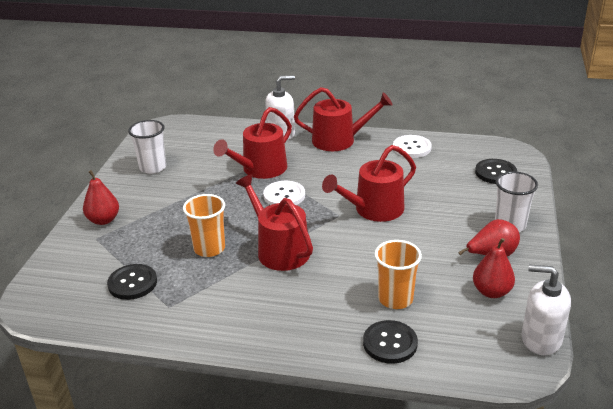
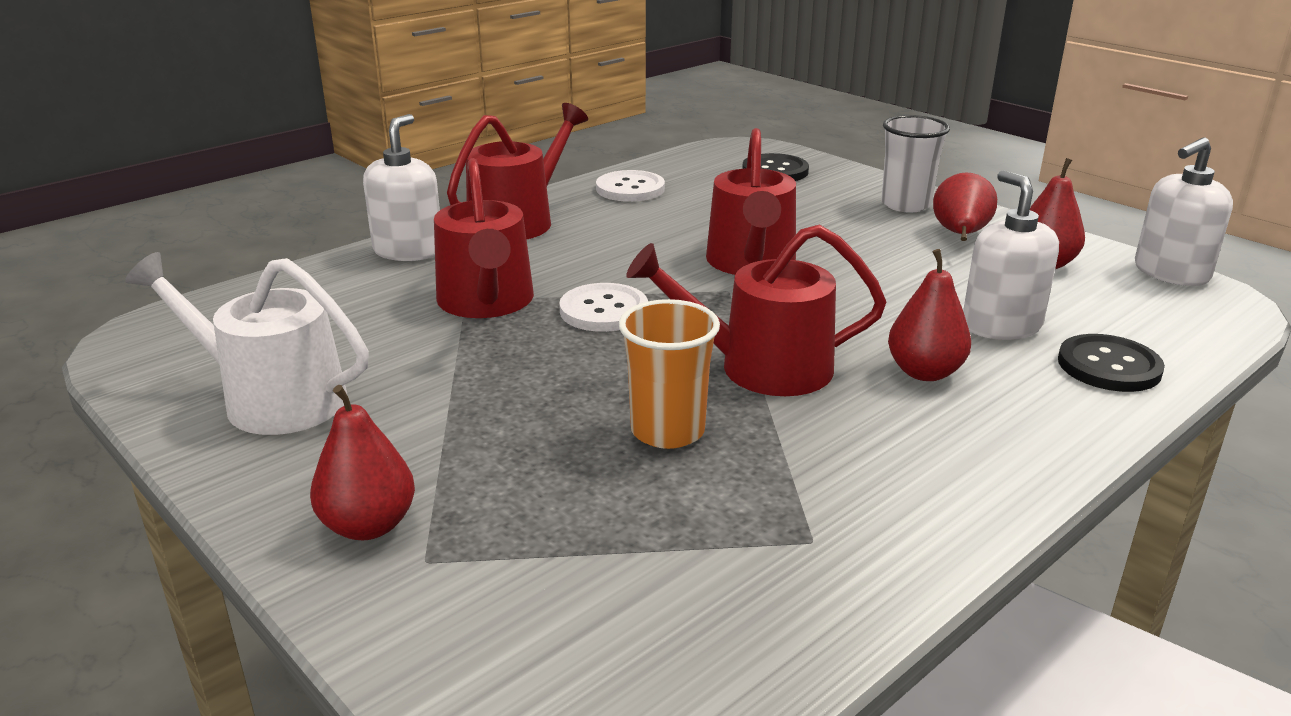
camera: 55 degrees left, 5 degrees down
black button [107,264,157,300] -> none
white cup [128,120,166,174] -> white watering can [125,252,369,435]
orange cup [375,240,422,309] -> white soap dispenser [963,170,1059,340]
none -> red pear [888,249,971,381]

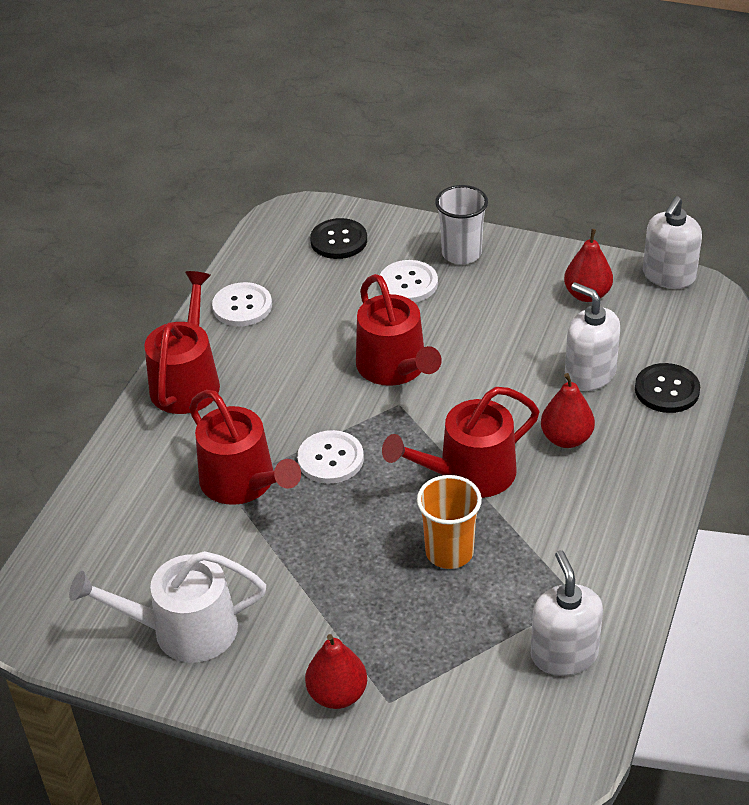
camera: 25 degrees left, 15 degrees up
white soap dispenser [363,114,440,261] -> white soap dispenser moved to [531,550,603,676]
red pear [933,173,997,241] -> none
none -> white button [379,260,438,303]

